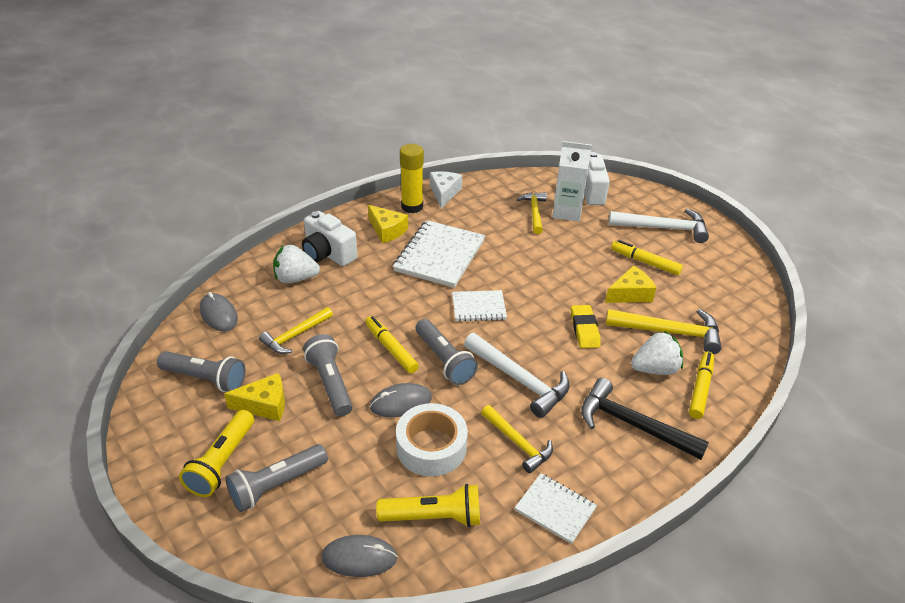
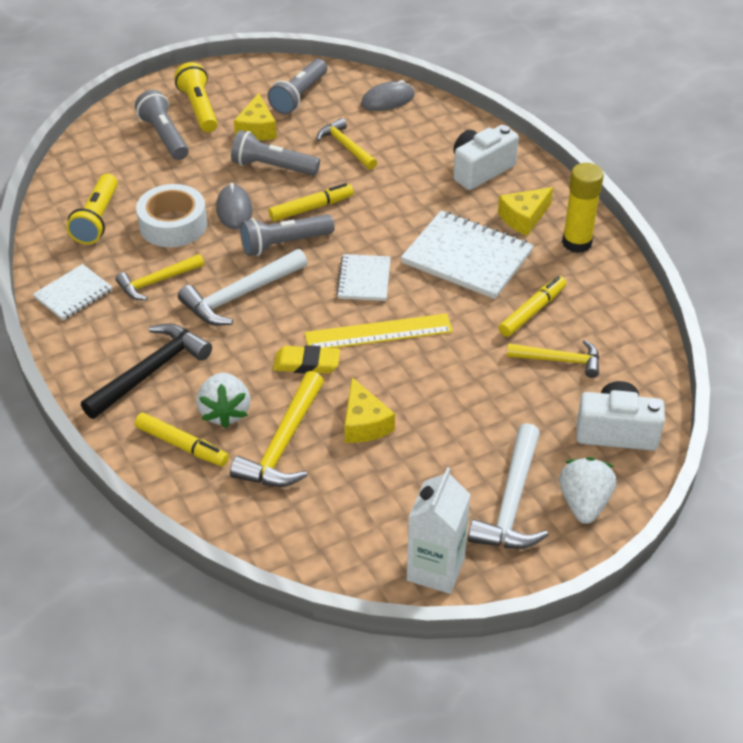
camera: 100 degrees right, 5 degrees up
yellow flashlight [179,410,254,497] -> yellow flashlight turned 45 degrees clockwise [174,62,218,132]
white strawberry [273,245,320,283] -> white strawberry moved to [559,457,616,524]
grey flashlight [303,334,353,416] -> grey flashlight turned 150 degrees counterclockwise [231,130,320,176]
grey mouse [321,535,397,577] -> none
white cheese [430,171,462,208] -> none
white carton [552,141,592,222] -> white carton moved to [407,467,471,594]
yellow marker [611,240,683,275] -> yellow marker moved to [499,276,566,337]
none -> yellow ruler [305,313,453,348]

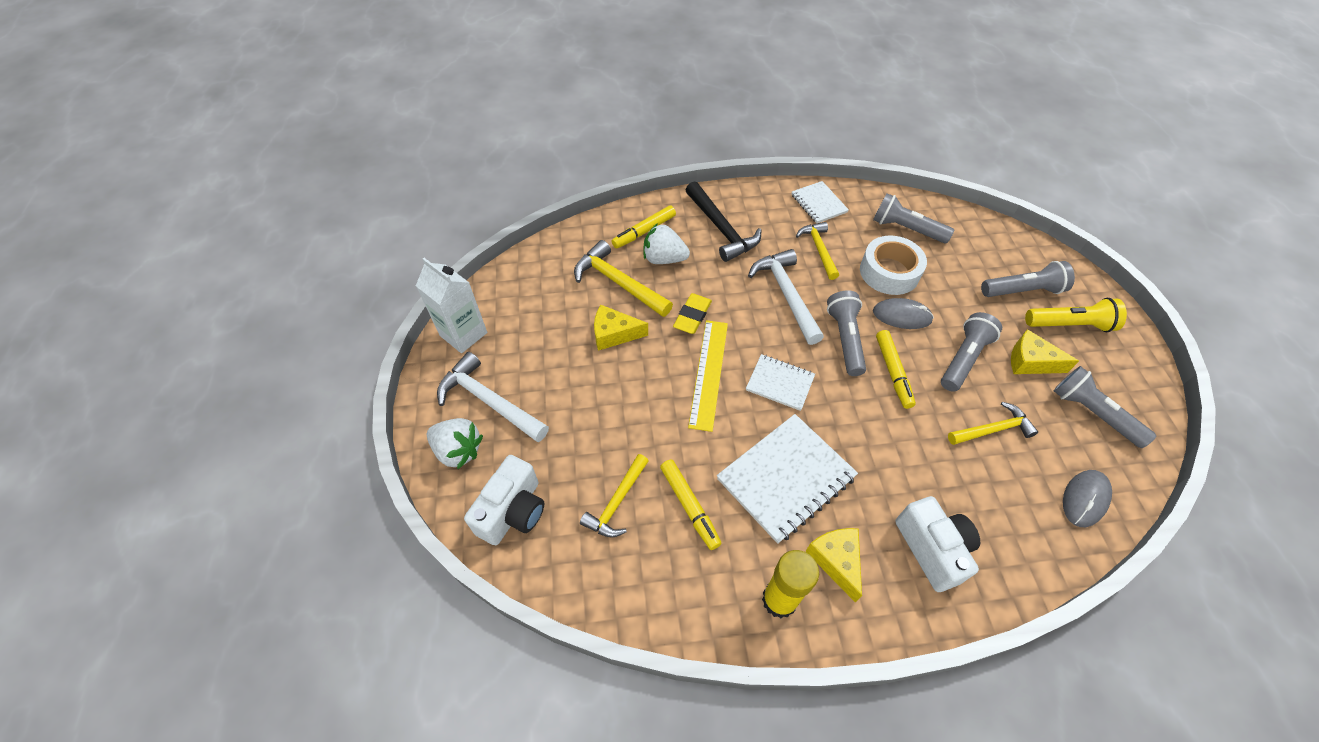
camera: 110 degrees right, 10 degrees up
yellow flashlight [66,173,118,244] -> grey flashlight [873,193,954,243]
grey mouse [361,80,415,111] -> grey mouse turned 45 degrees clockwise [1063,470,1112,527]

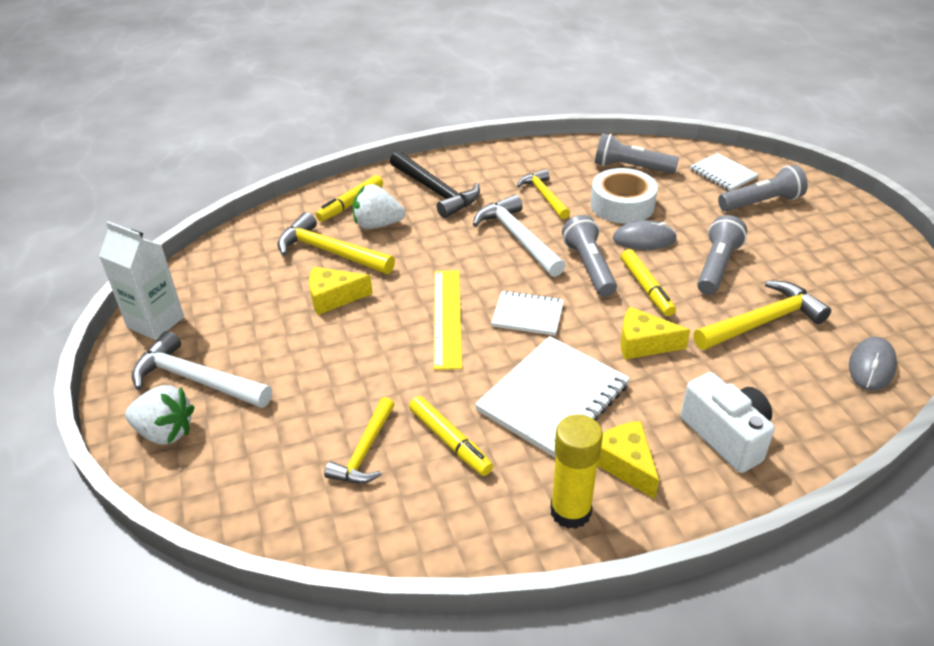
camera: 10 degrees left, 15 degrees down
white camera [464,455,545,546] -> none
yellow eraser [673,293,712,334] -> none
white notebook [791,181,849,223] -> white notebook moved to [690,153,759,191]
yellow hammer [948,402,1038,445] -> yellow hammer [693,281,831,350], size x1.50
yellow cheese [1011,329,1079,374] -> yellow cheese moved to [621,307,690,359]
yellow flashlight [1025,298,1127,332] -> none
grey flashlight [1054,366,1156,448] -> none

